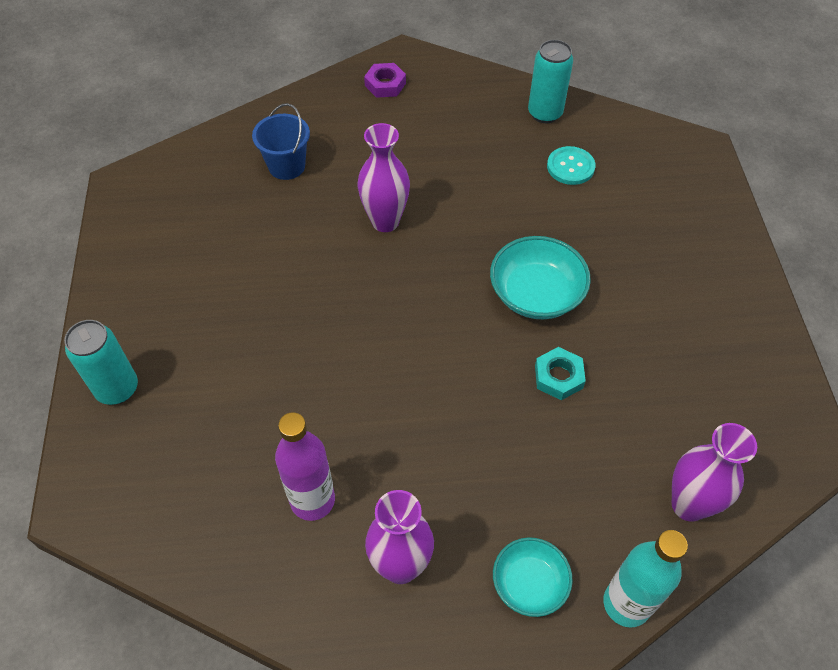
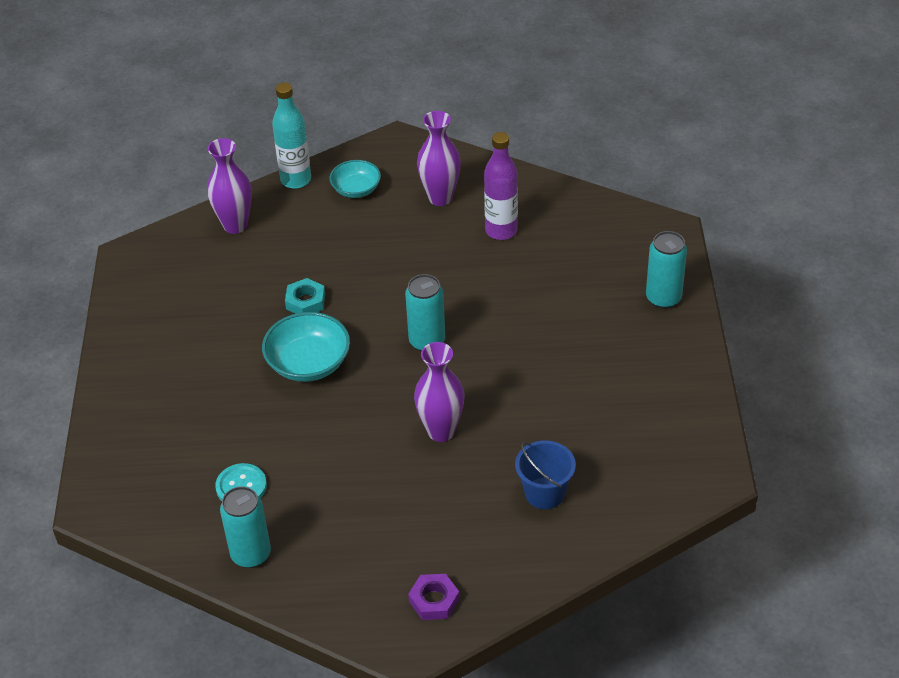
camera: 175 degrees left, 10 degrees down
none -> turquoise can [405,274,445,351]

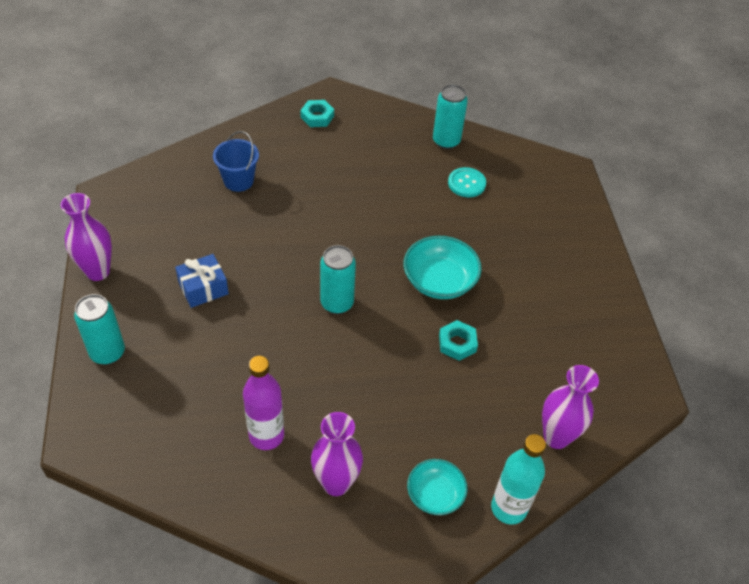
camera: 170 degrees right, 5 degrees up
purple nut [408,574,460,620] -> turquoise nut [300,100,334,127]
purple vase [414,342,464,442] -> purple vase moved to [61,193,112,281]
none -> blue gift [175,254,229,308]

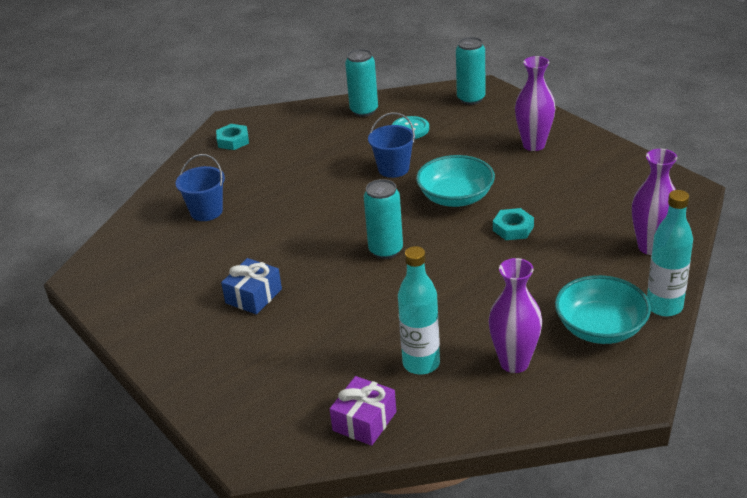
camera: 25 degrees left, 15 degrees down
purple vase [61,193,112,281] -> purple vase moved to [515,56,556,151]
turquoise can [74,294,125,365] -> turquoise can moved to [456,37,485,105]
purple bottle [243,356,284,450] -> turquoise bottle [398,246,440,375]
turquoise bowl [407,459,468,515] -> turquoise bowl [555,275,651,344], size x1.54
none -> purple gift [330,376,397,446]
none -> blue bucket [368,112,415,178]

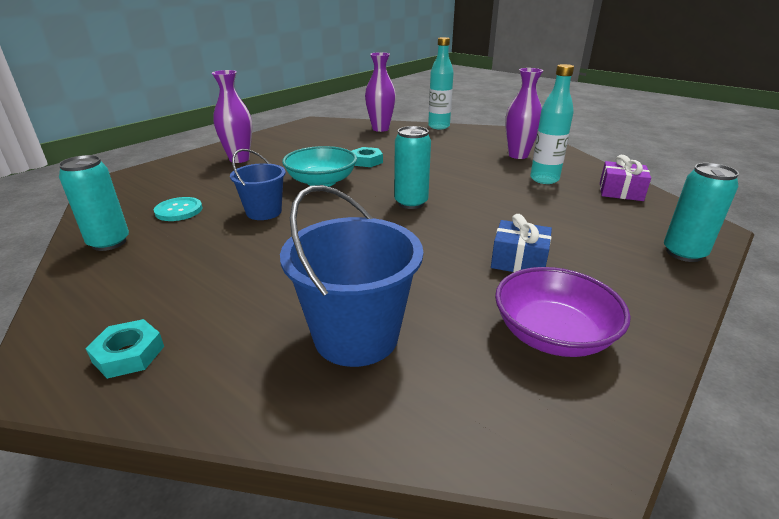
camera: 105 degrees left, 5 degrees down
blue bucket [176,154,225,221] -> blue bucket [280,185,423,367], size x1.63
turquoise can [456,37,485,105] -> turquoise can moved to [664,163,739,262]
turquoise bowl [555,275,651,344] -> none
none -> purple bowl [495,267,631,357]

